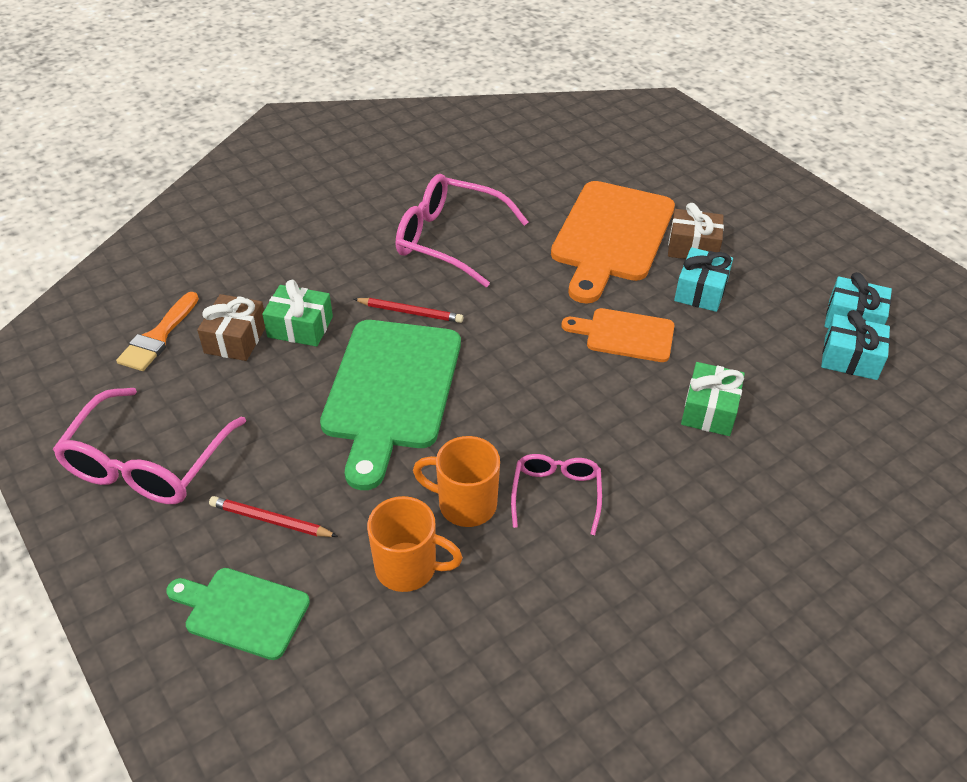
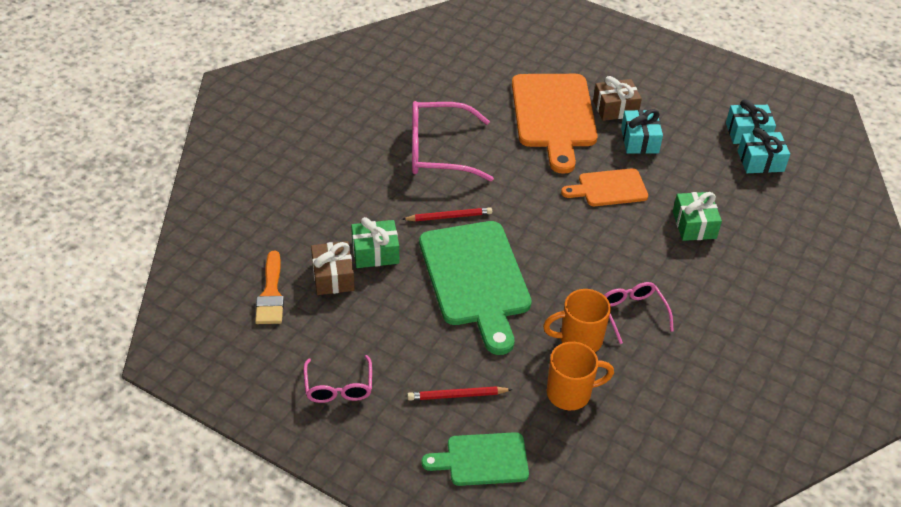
camera: 25 degrees left, 0 degrees up
pink glasses [53,388,246,504] -> pink glasses [304,355,372,403], size x0.57

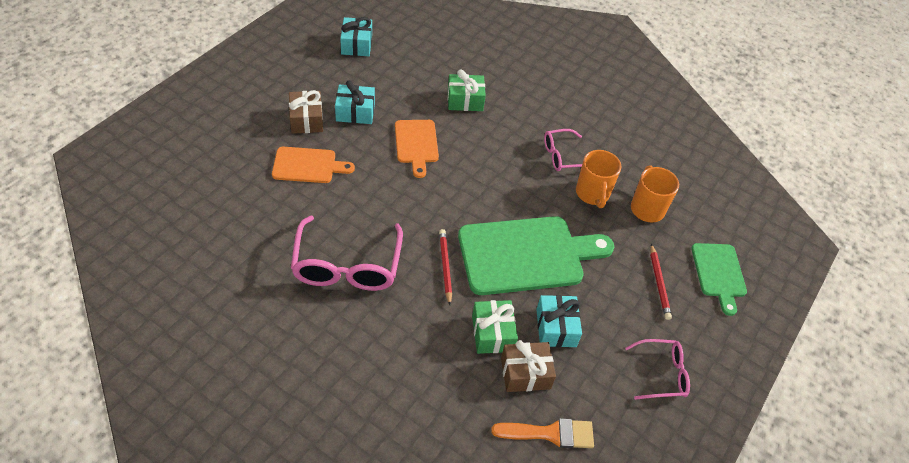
camera: 90 degrees left, 5 degrees up
orange cutting board [512,74,598,174] -> orange cutting board [272,147,355,183], size x0.55
turquoise gift [738,128,790,173] -> turquoise gift moved to [536,295,582,347]

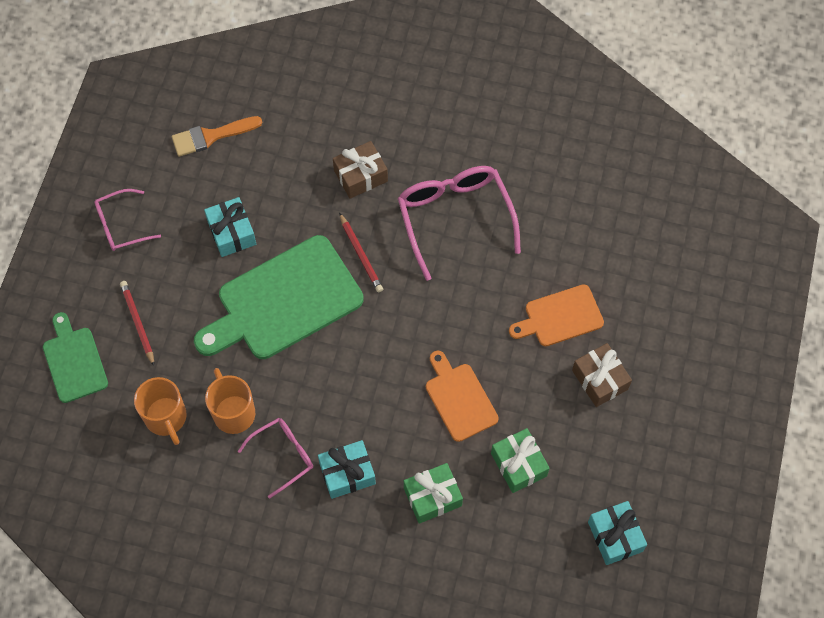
camera: 165 degrees right, 15 degrees up
turquoise gift [335,80,375,124] -> turquoise gift moved to [318,440,376,499]
green gift [472,300,518,354] -> green gift moved to [491,428,550,493]
brown gift [501,340,556,392] -> brown gift moved to [333,141,388,199]

